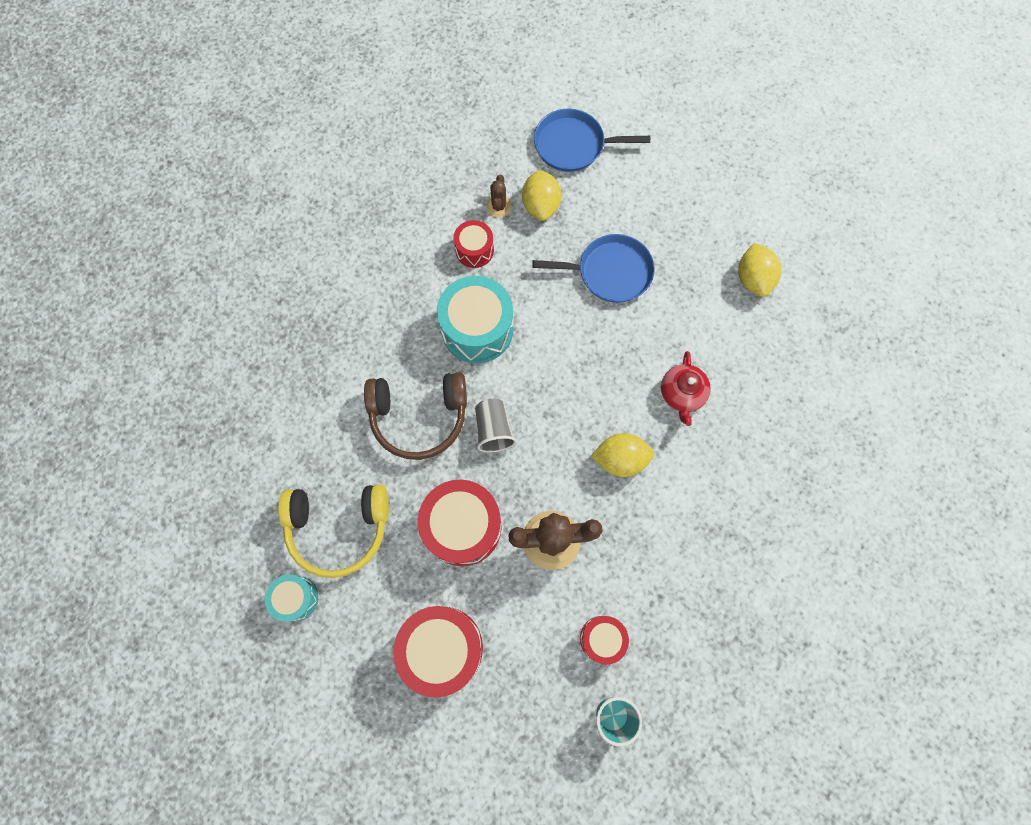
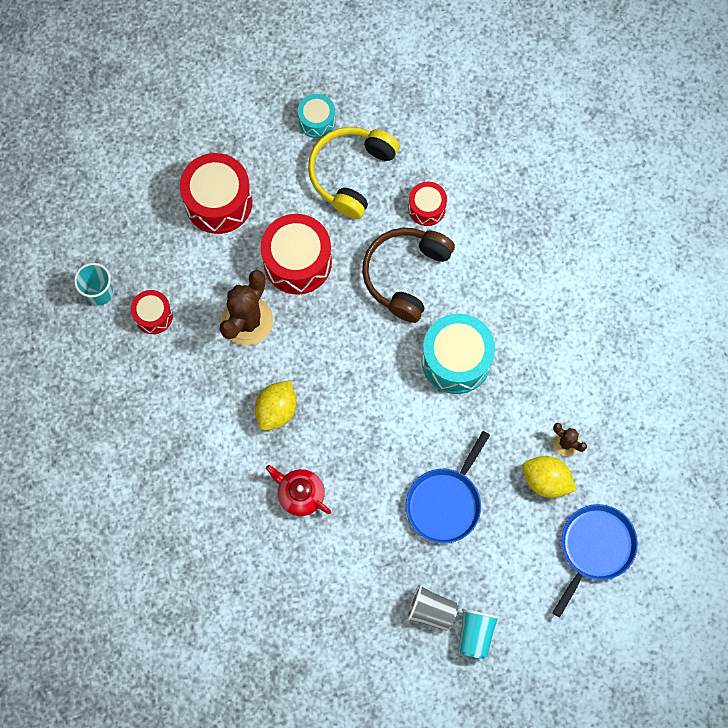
camera: 120 degrees right, 0 degrees up
red drum [453,220,494,268] -> red drum moved to [408,182,447,226]
grey cup [475,399,517,452] -> grey cup moved to [406,584,458,631]
yellow lemon [738,243,781,297] -> none
none -> turquoise cup [458,609,500,659]

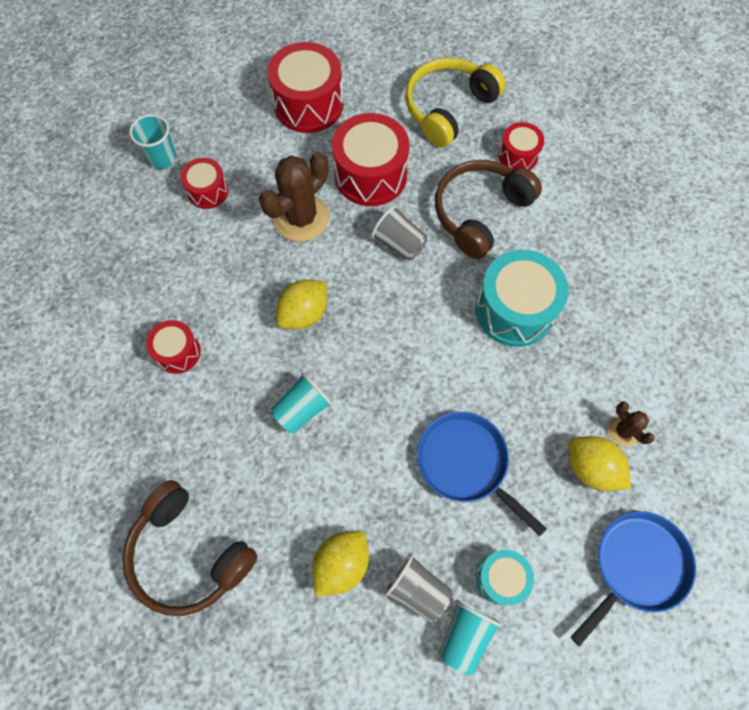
camera: 15 degrees right, 5 degrees down
red teapot [266,465,331,516] -> turquoise cup [270,373,332,434]
turquoise drum [298,94,336,138] -> turquoise drum moved to [476,550,534,605]
blue pan [406,431,490,543] -> blue pan turned 90 degrees clockwise [417,412,547,537]
none -> brown headphones [122,480,258,616]
none -> red drum [146,320,201,374]
none -> yellow lemon [312,531,369,597]
none -> grey cup [371,206,427,261]

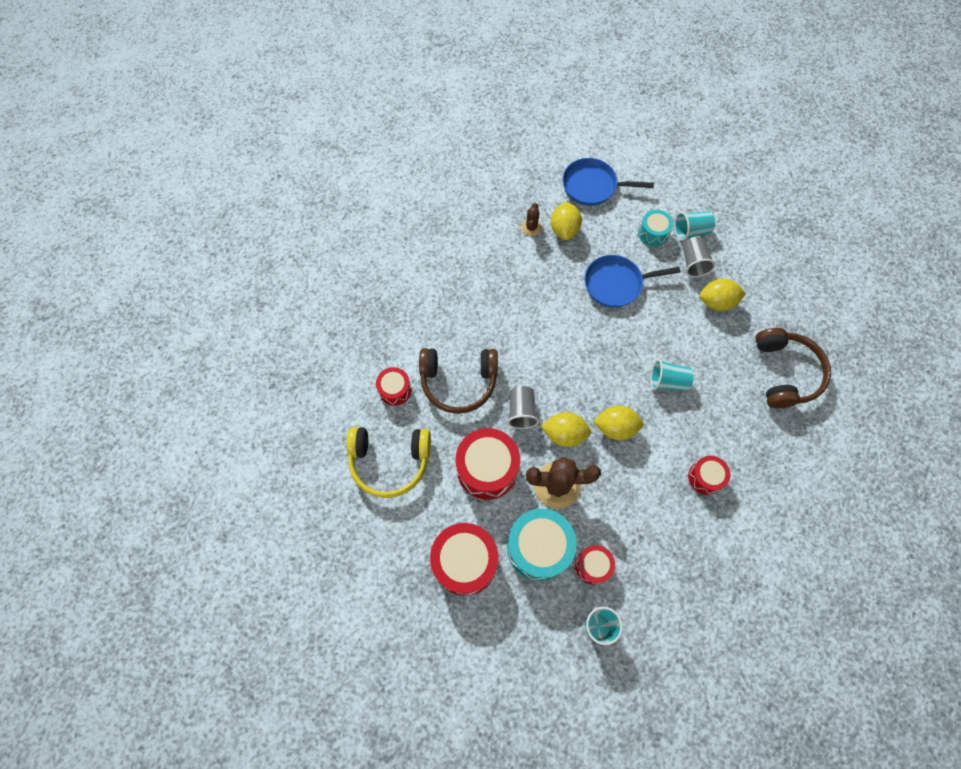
camera: 130 degrees left, 0 degrees up
blue pan [417,412,547,537] -> blue pan turned 75 degrees clockwise [584,255,680,308]
turquoise drum [475,250,569,347] -> turquoise drum moved to [507,508,577,581]
none -> yellow lemon [541,412,591,447]

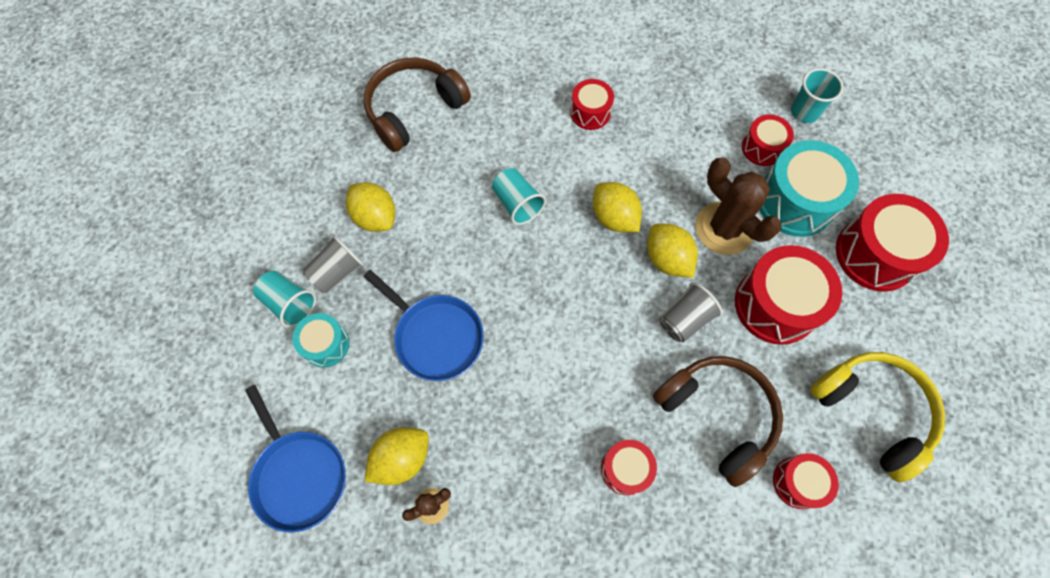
camera: 130 degrees left, 0 degrees up
none -> red drum [601,440,657,495]

